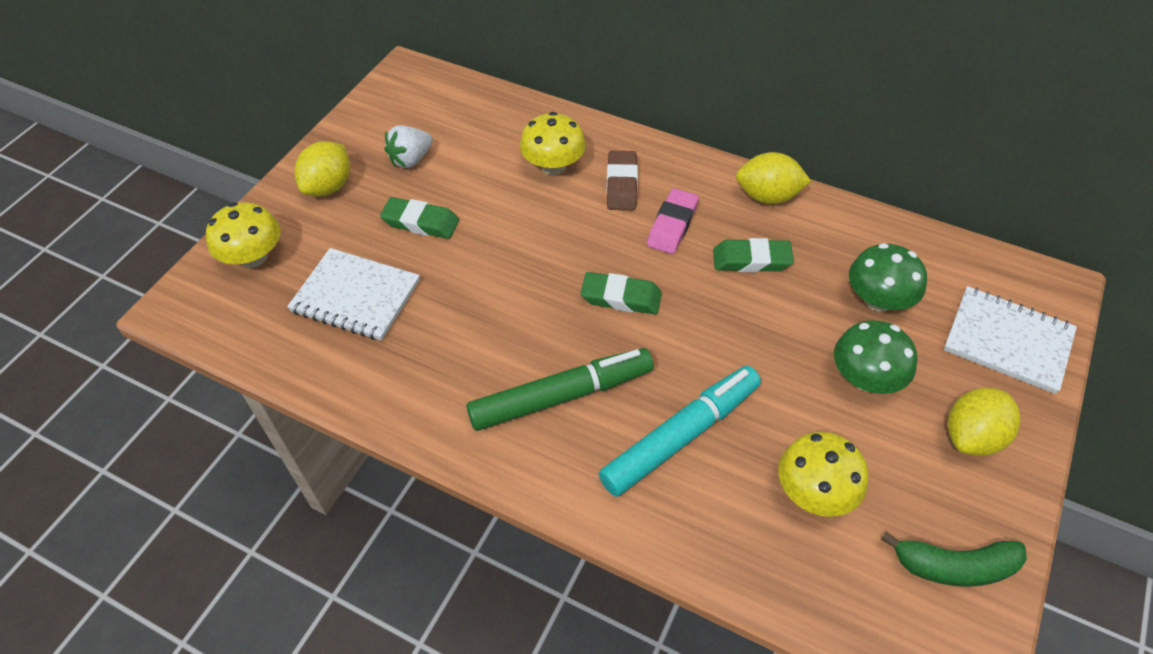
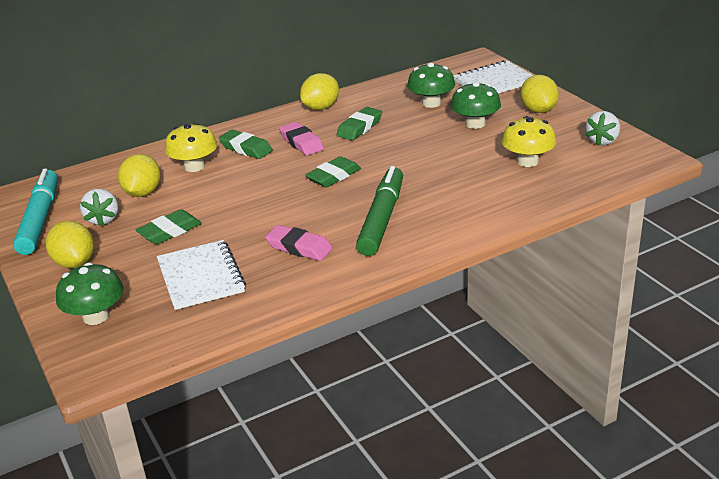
camera: 55 degrees left, 20 degrees down
yellow mushroom [206,202,281,268] -> green mushroom [56,262,124,325]
white notebook [287,248,420,341] -> white notebook turned 75 degrees counterclockwise [157,240,246,310]
turquoise marker [599,366,761,497] -> turquoise marker moved to [13,169,58,255]
brown eraser [606,151,638,210] -> green eraser [219,130,273,159]
green banana [881,532,1027,587] -> white strawberry [585,111,620,146]
none -> yellow lemon [118,154,161,197]
none -> pink eraser [265,225,333,261]

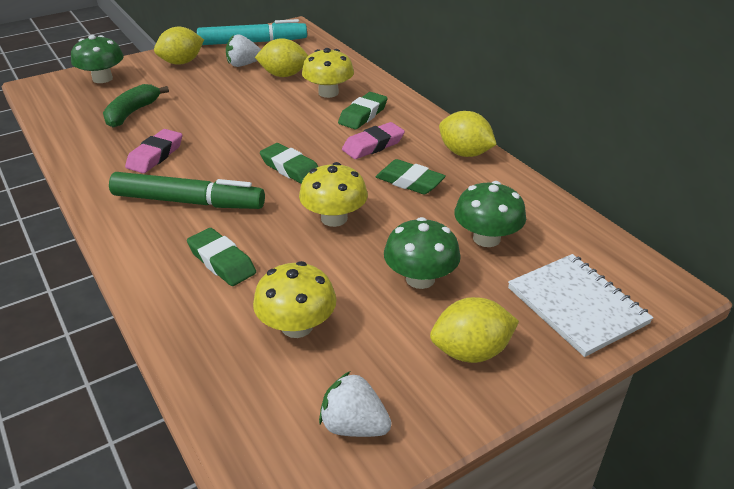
camera: 85 degrees right, 5 degrees up
green eraser [136,209,202,244] -> green eraser moved to [187,228,256,286]
white notebook [157,240,246,310] -> green banana [103,84,169,127]
none -> yellow mushroom [299,162,368,227]

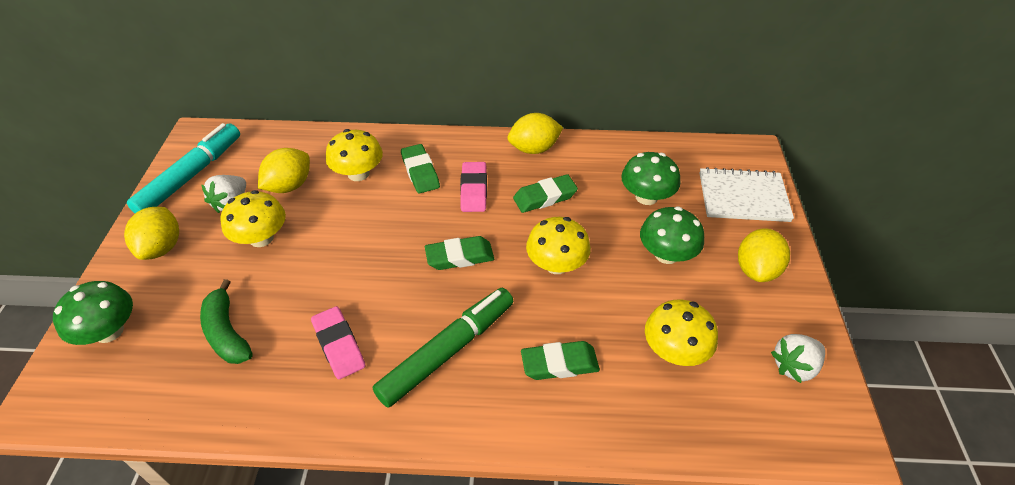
camera: 55 degrees left, 10 degrees up
none -> yellow mushroom [220,190,286,247]

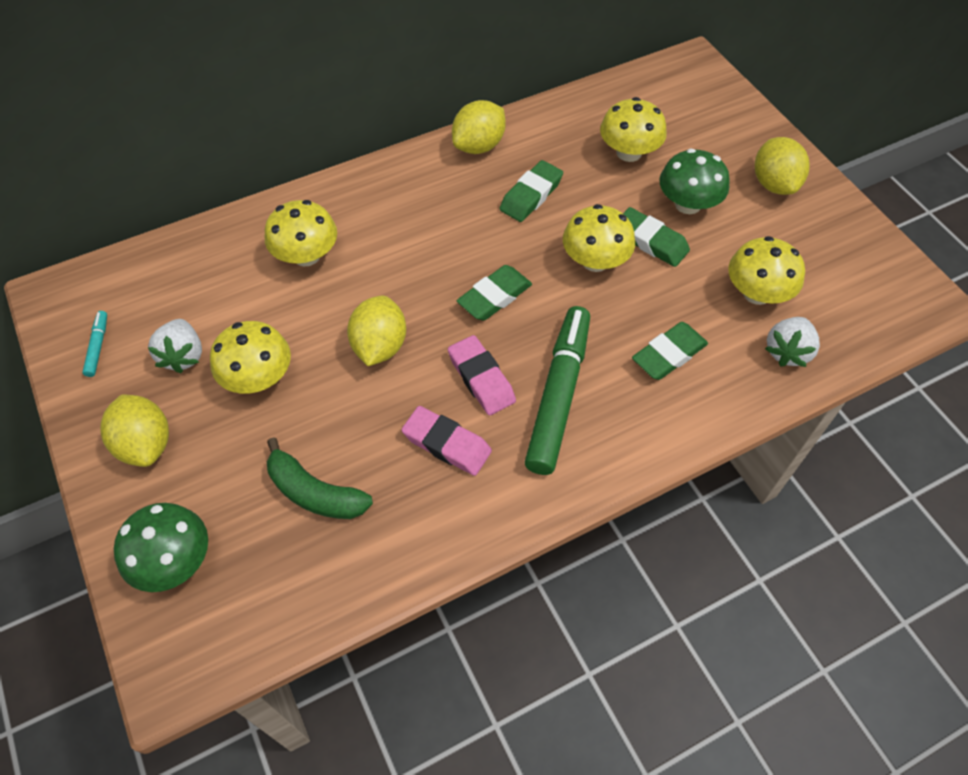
camera: 30 degrees left, 10 degrees up
turquoise marker [127,123,240,213] -> turquoise marker [82,311,107,377], size x0.41
yellow lemon [258,148,310,193] -> yellow lemon moved to [347,296,406,366]
green eraser [401,144,440,194] -> green eraser moved to [623,207,690,267]
pink eraser [460,162,487,212] -> pink eraser moved to [448,335,516,416]
green mushroom [621,152,680,205] -> yellow mushroom [600,97,667,162]
white notebook [700,167,794,222] -> none
white strawberry [771,334,825,383] -> white strawberry moved to [765,317,820,367]

